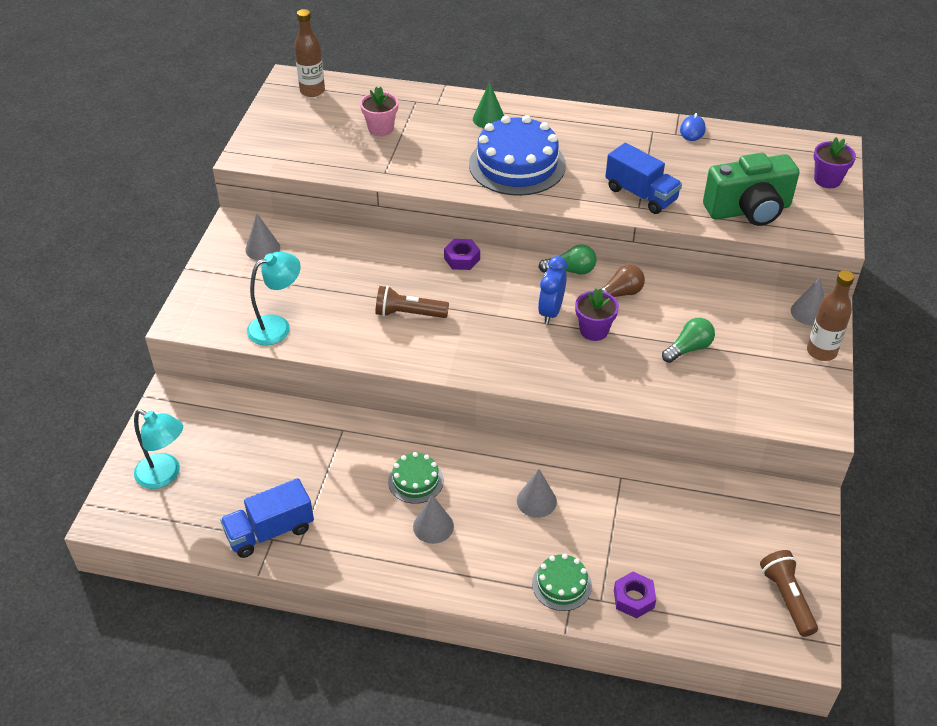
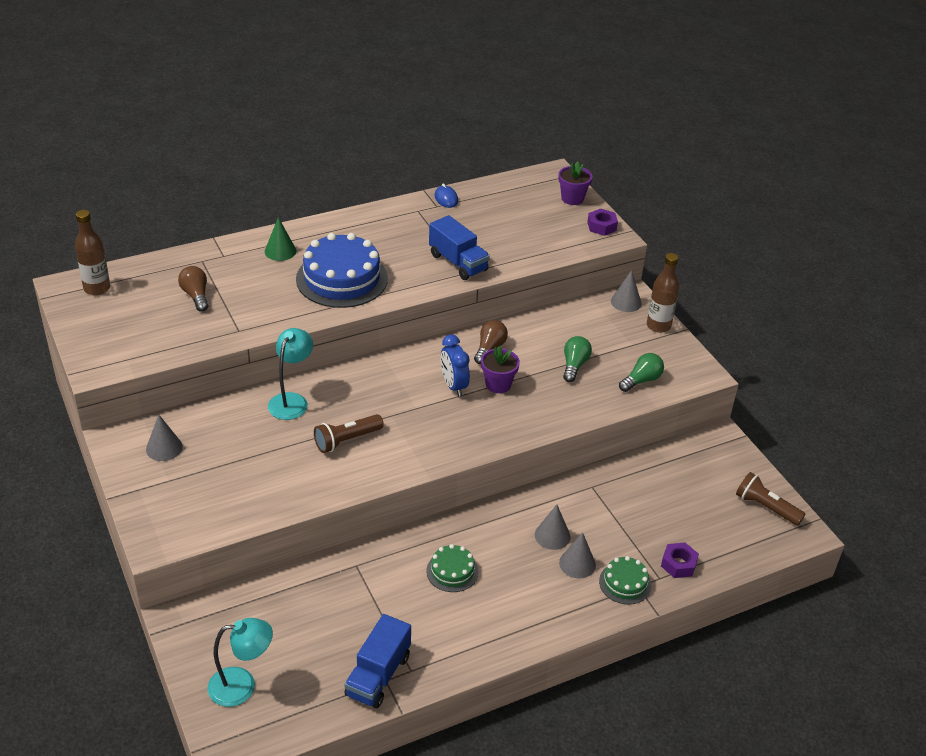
camera: 40 degrees left, 5 degrees down
turquoise lamp [247,252,301,345] -> turquoise lamp moved to [268,328,313,420]
pink flower pot [360,87,398,136] -> brown light bulb [178,266,209,312]
grey cone [413,495,454,544] -> grey cone moved to [559,532,596,578]
purple nut [444,239,480,270] -> purple nut moved to [587,208,618,236]
green light bulb [538,244,596,275] -> green light bulb moved to [619,353,664,392]
blue truck [605,143,682,214] -> blue truck turned 45 degrees clockwise [429,215,490,280]
green camera [703,153,800,226] -> none

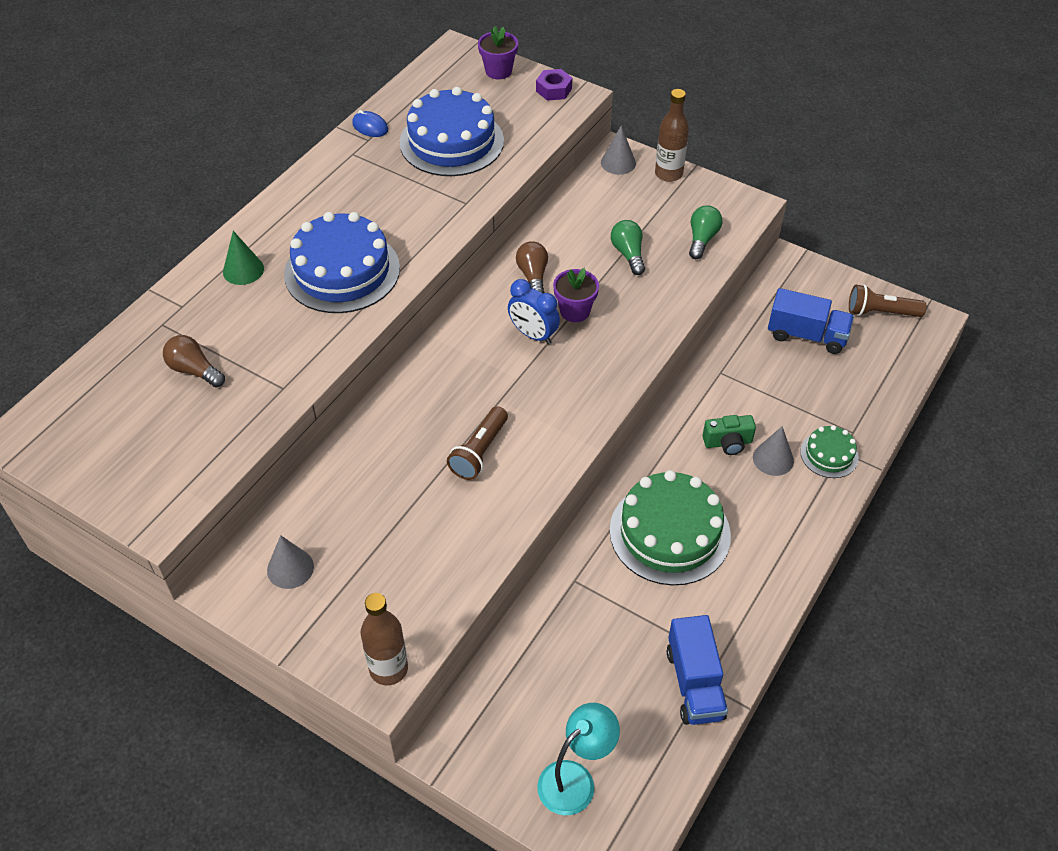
camera: 30 degrees left, 10 degrees up
brown bottle [75,210,110,295] -> brown bottle moved to [360,593,408,685]
turquoise lamp [268,328,313,420] -> none
green cake [426,544,479,592] -> green cake [610,470,731,585], size x2.00
blue truck [429,215,490,280] -> blue truck moved to [768,288,854,354]
grey cone [535,505,570,550] -> green camera [703,415,756,455]
purple nut [661,542,699,578] -> none
none -> blue cake [400,87,504,176]

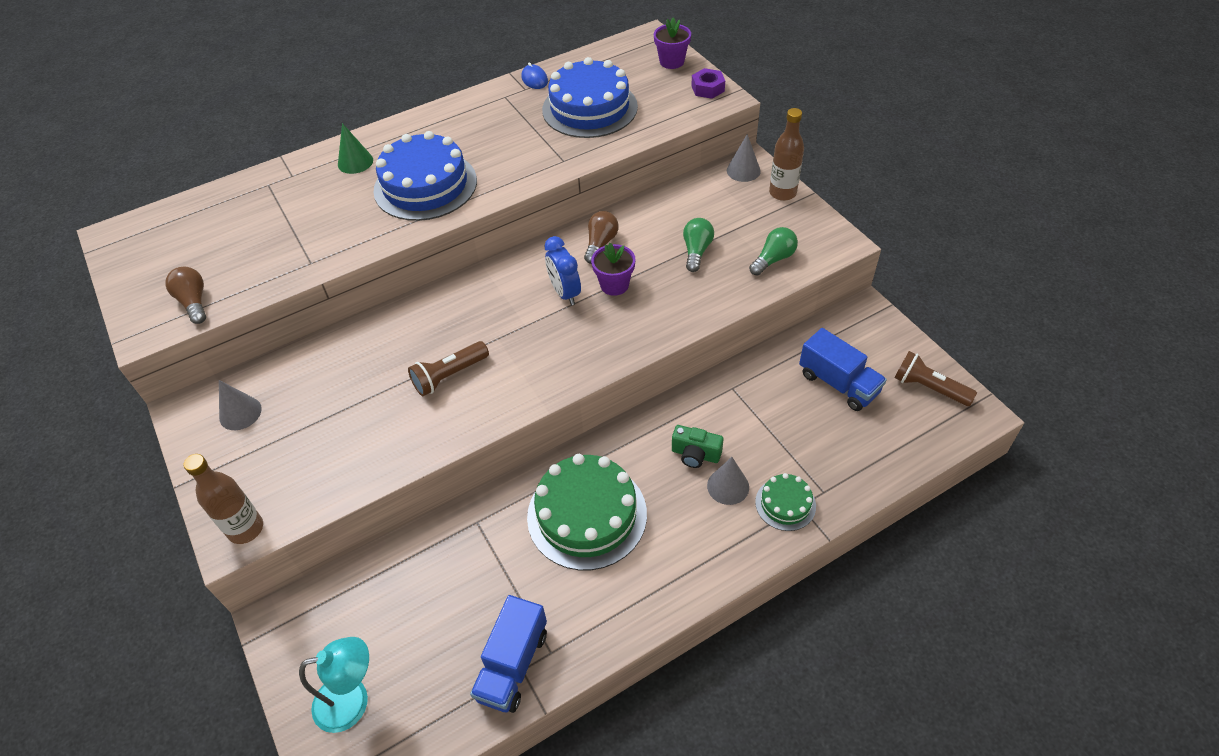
camera: 30 degrees right, 0 degrees up
brown light bulb [163,335,225,388] -> brown light bulb moved to [165,267,206,324]

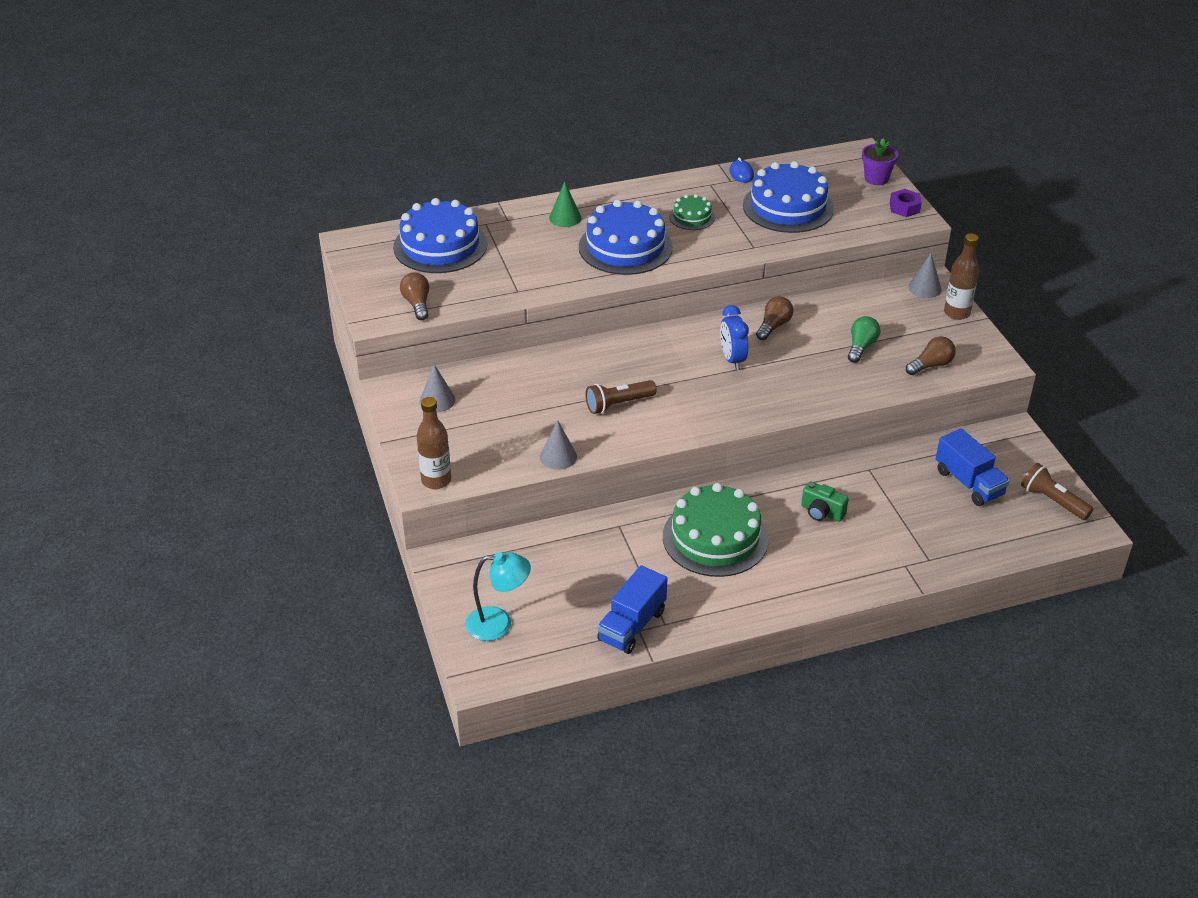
camera: 10 degrees right, 10 degrees down
purple flower pot [591,243,635,296] -> none
grey cone [707,457,749,505] -> grey cone moved to [540,420,577,470]
green light bulb [749,227,798,276] -> brown light bulb [906,336,956,375]
green cake [755,473,816,531] -> green cake moved to [669,194,715,230]
none -> blue cake [393,198,487,273]

